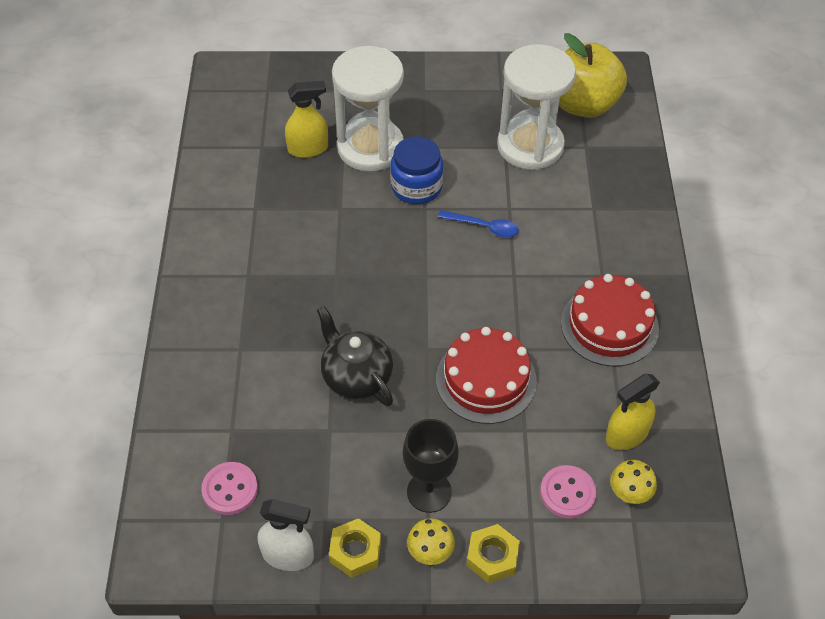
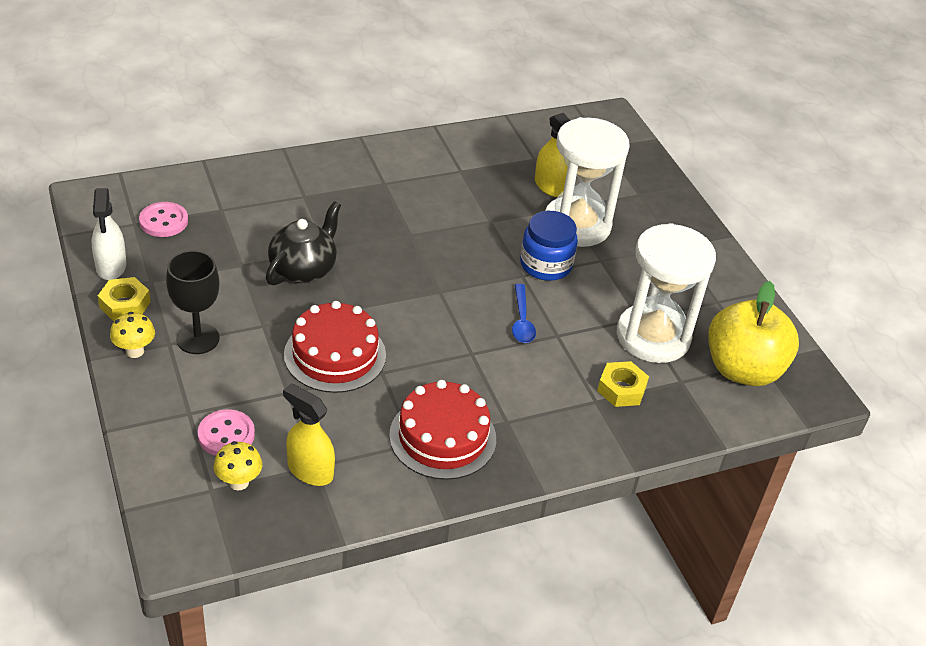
camera: 65 degrees right, 10 degrees down
yellow nut [466,524,520,583] -> yellow nut moved to [597,361,649,407]

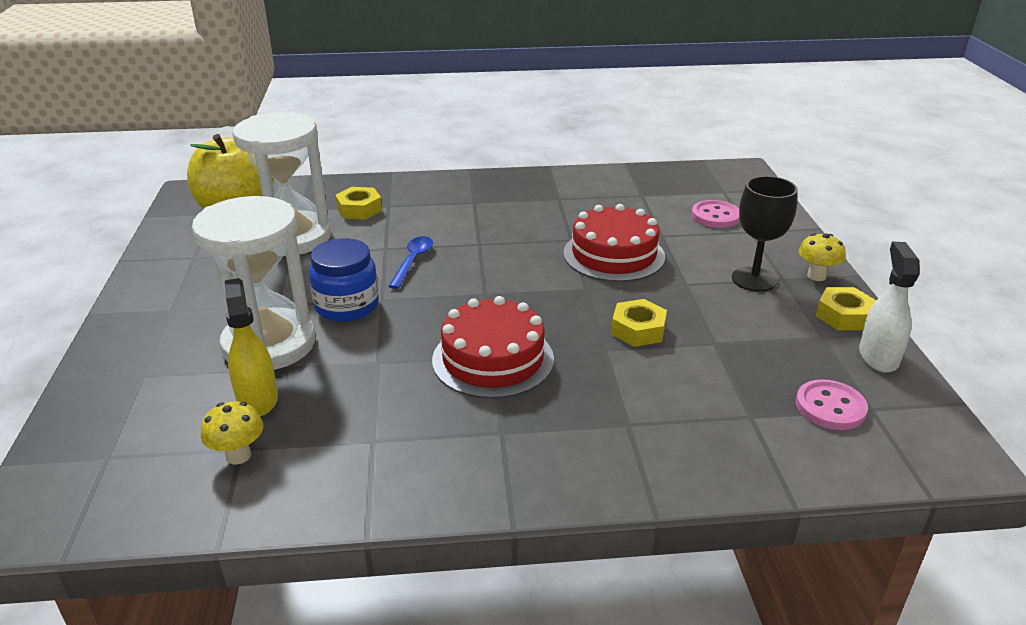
camera: 160 degrees left, 10 degrees down
yellow mushroom [214,441,262,491] -> yellow mushroom moved to [201,401,263,465]
black teapot [266,201,341,285] -> yellow nut [611,299,667,347]
yellow spray bottle [283,383,335,486] -> none
red cake [389,380,496,480] -> red cake moved to [432,296,554,399]

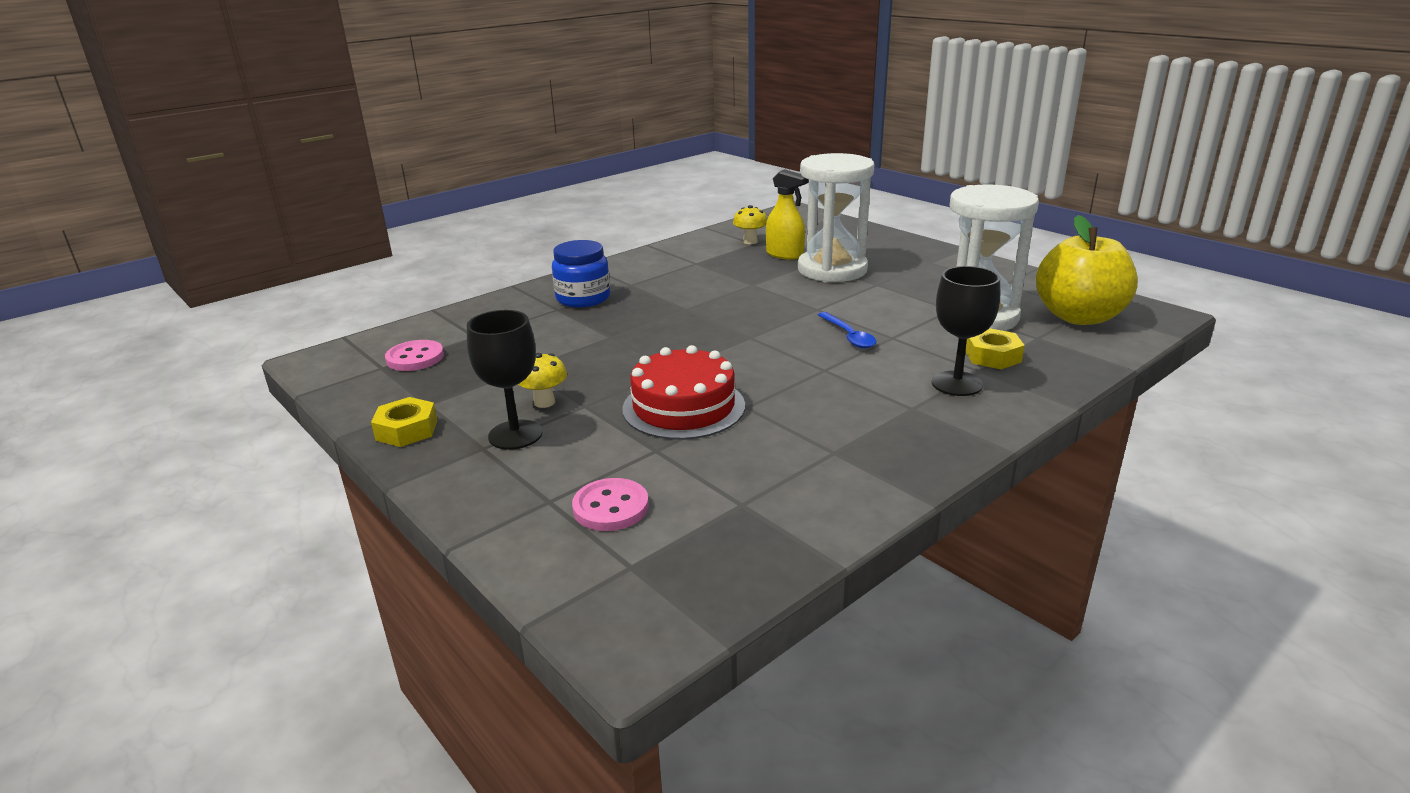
camera: 145 degrees right, 5 degrees down
blue jar [309,238,379,322] -> blue jar moved to [552,240,610,307]
red cake [432,296,554,399] -> none
yellow nut [611,299,667,347] -> none
yellow mushroom [799,233,846,281] -> yellow mushroom moved to [518,353,567,408]
white spray bottle [859,241,920,373] -> none
none -> black goblet [932,266,1000,396]

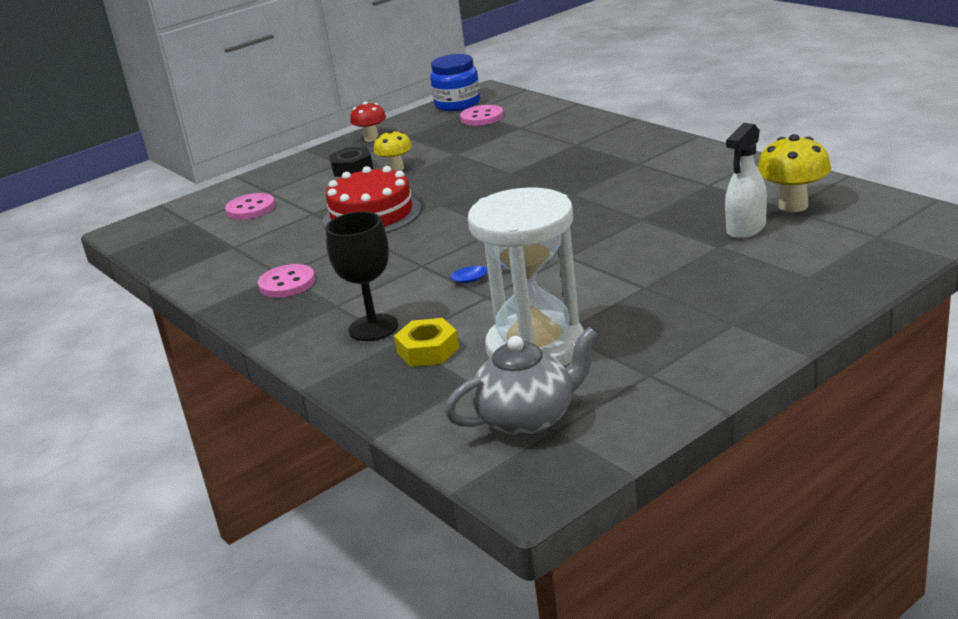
camera: 95 degrees right, 0 degrees up
yellow nut [371,397,438,447] -> red mushroom [350,101,386,142]
black goblet [467,310,542,450] -> black nut [329,147,373,177]
blue jar [552,240,610,307] -> blue jar moved to [430,54,480,111]
yellow mushroom [733,205,767,244] -> yellow mushroom [758,134,831,212], size x1.53
yellow spray bottle [766,169,809,260] -> white spray bottle [725,123,767,239]
white hourglass [798,153,874,282] -> none
yellow apple [1036,215,1138,325] -> grey teapot [445,327,598,437]
none -> pink button [258,264,315,298]

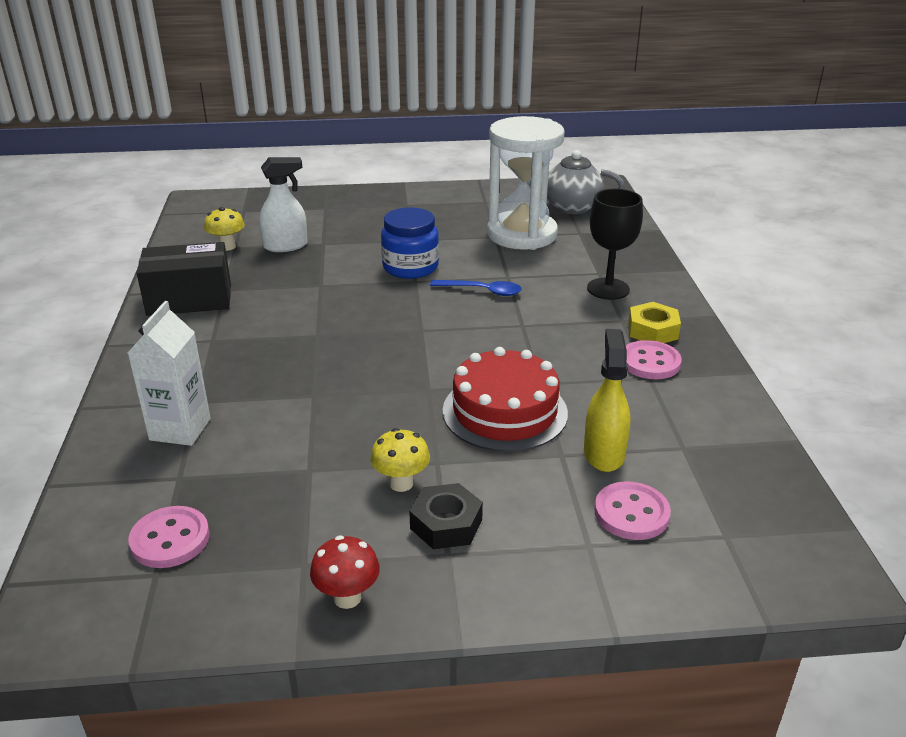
camera: 150 degrees left, 5 degrees up
yellow nut [394,318,459,367] -> yellow nut moved to [628,302,681,343]
blue jar [430,54,480,111] -> blue jar moved to [381,207,439,279]
yellow mushroom [758,134,831,212] -> yellow mushroom [204,207,245,251], size x0.65
none -> white carton [128,301,211,446]
none -> black box [137,242,231,316]
none -> yellow spray bottle [584,329,630,472]

